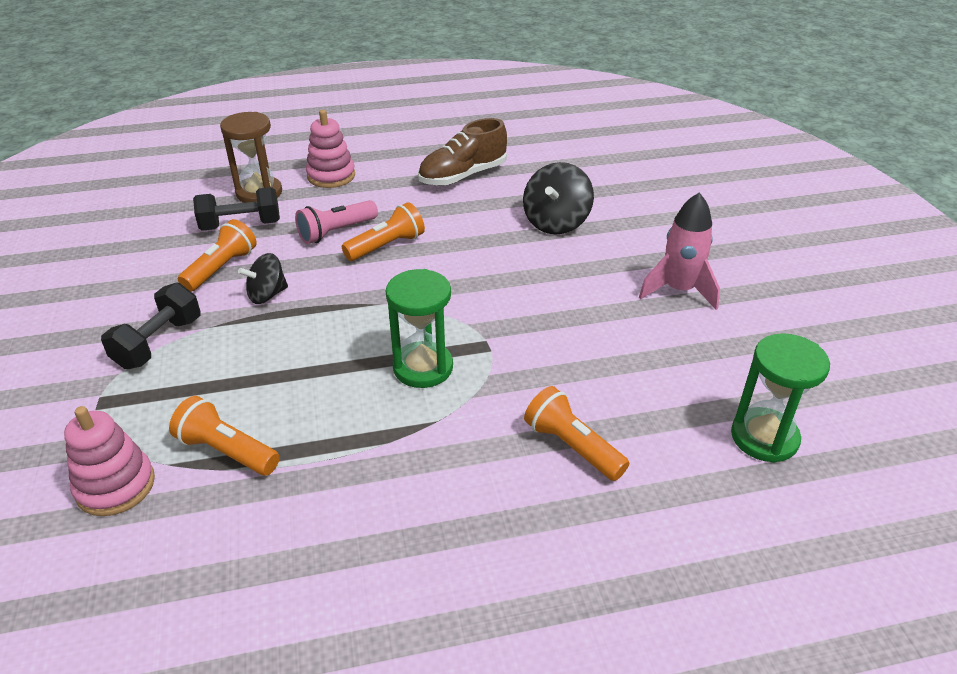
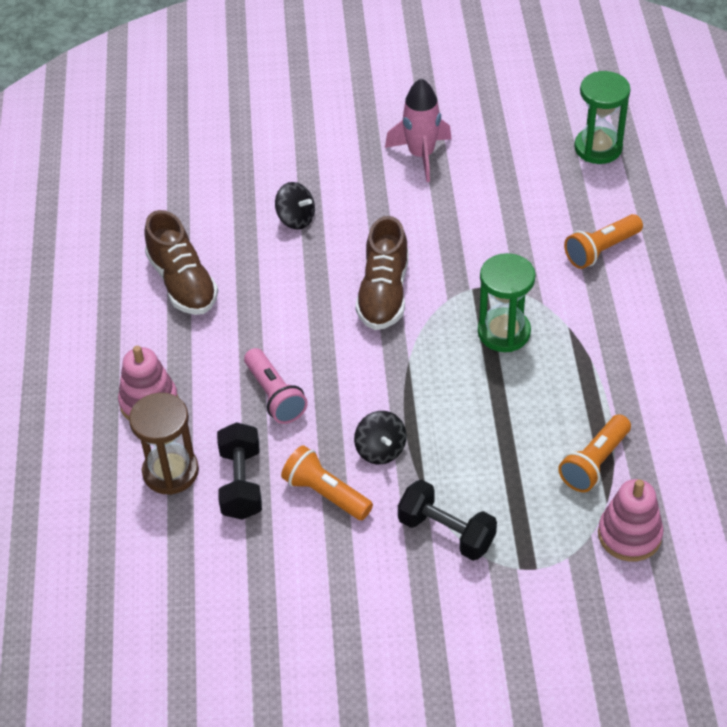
camera: 80 degrees left, 10 degrees up
orange flashlight [342,202,425,261] -> none
black spinning top [523,162,594,235] -> black spinning top [275,182,315,230], size x0.66
none -> brown shoe [355,216,409,330]

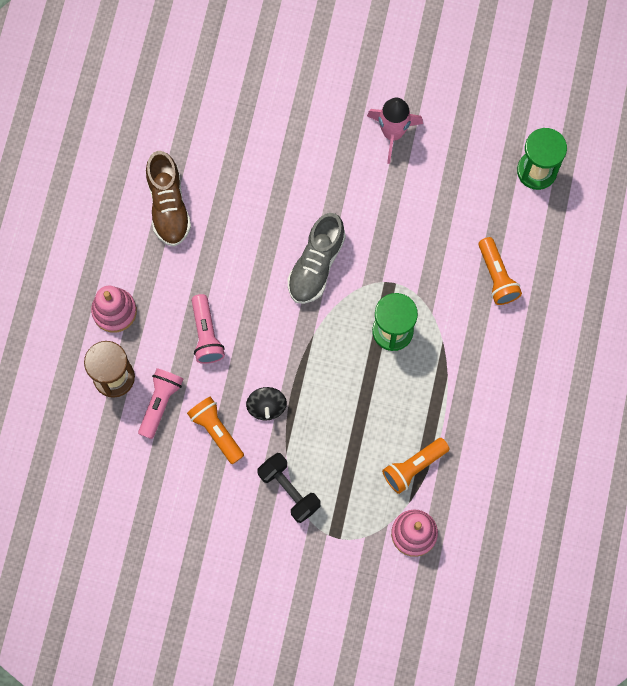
camera: 15 degrees right, 25 degrees up
black dumbbell [217,422,262,520] -> pink flashlight [138,368,183,439]
black spinning top [275,182,315,230] -> none
brown shoe [355,216,409,330] -> grey shoe [288,213,346,304]
orange flashlight [564,214,643,269] -> orange flashlight turned 90 degrees counterclockwise [478,237,522,305]

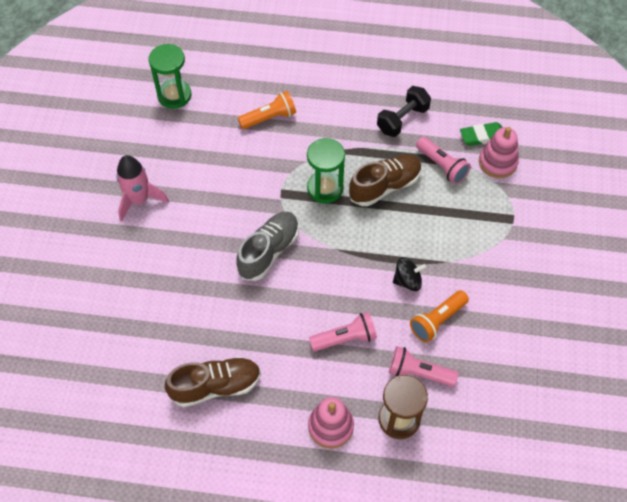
camera: 95 degrees left, 15 degrees down
black dumbbell [257,453,321,523] -> black dumbbell moved to [377,86,431,137]
grey shoe [288,213,346,304] -> grey shoe turned 75 degrees counterclockwise [236,212,299,281]
orange flashlight [382,438,449,494] -> pink flashlight [416,137,471,184]
none -> brown shoe [349,155,422,206]
none -> green eraser [460,122,503,146]

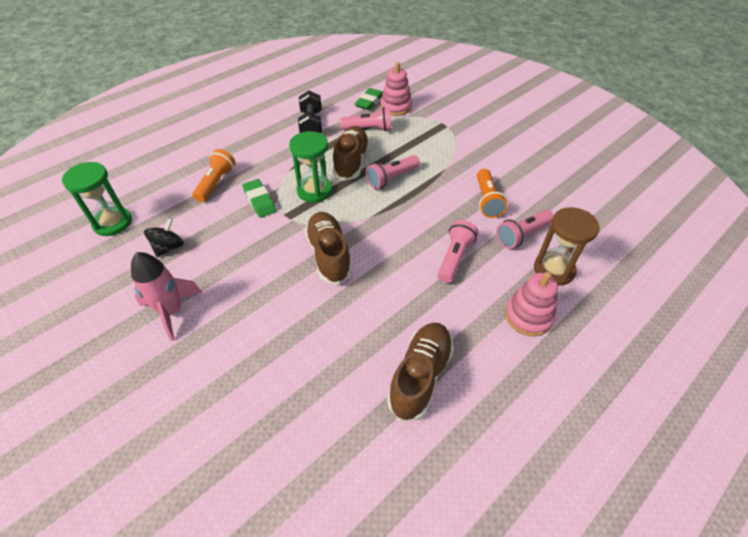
camera: 50 degrees left, 10 degrees down
grey shoe [236,212,299,281] -> brown shoe [305,212,352,285]
black spinning top [393,257,426,291] -> black spinning top moved to [144,218,184,257]
none -> green eraser [242,179,276,218]
none -> pink flashlight [366,155,420,189]

